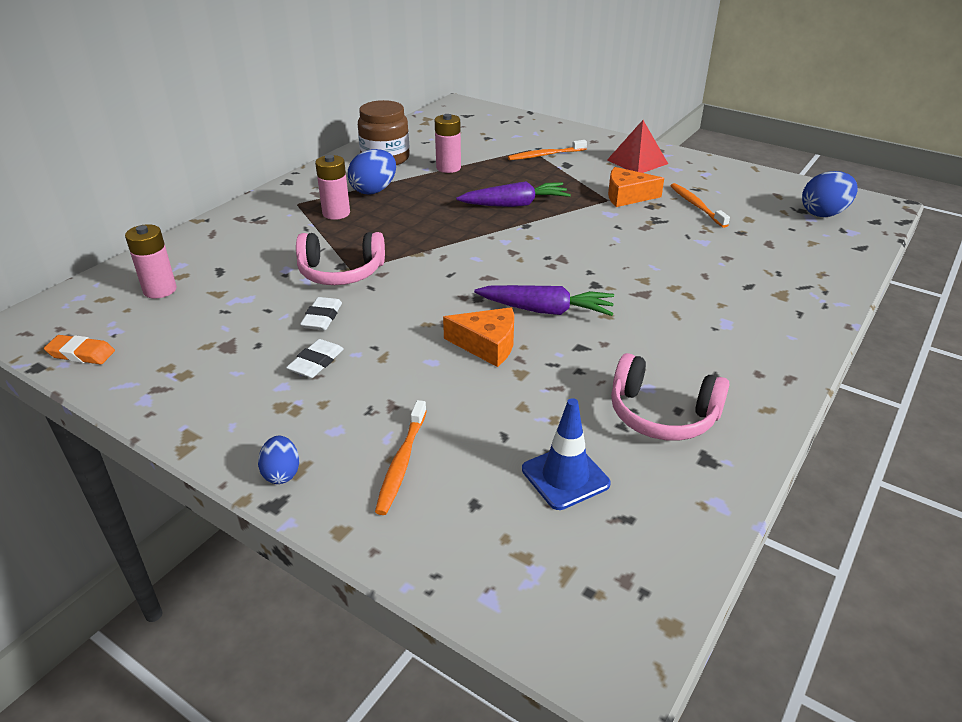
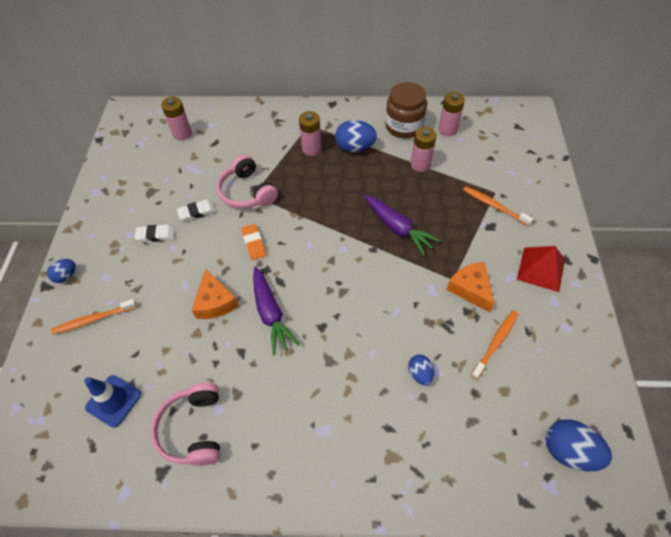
camera: 60 degrees right, 20 degrees up
orange eraser [44,335,115,364] -> orange eraser moved to [241,224,266,260]
none -> blue egg [408,355,434,385]
none -> pink battery [438,92,465,136]

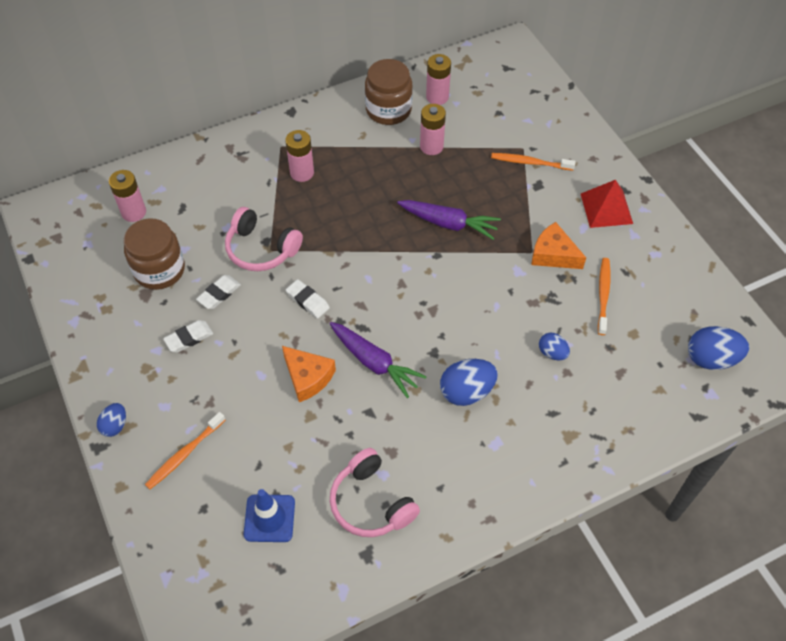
camera: 30 degrees left, 0 degrees up
orange eraser [241,224,266,260] -> white eraser [286,279,330,319]
blue egg [335,120,377,152] -> blue egg moved to [440,359,498,406]
none -> brown jar [124,218,185,290]

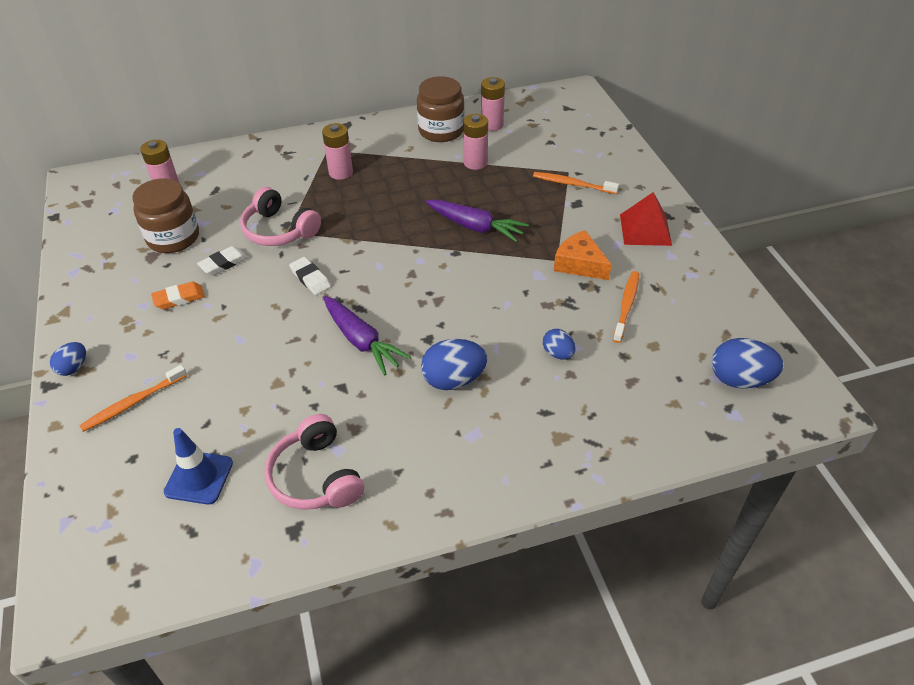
camera: 10 degrees right, 10 degrees down
white eraser [163,320,213,353] -> orange eraser [151,282,205,309]
orange cheese [282,346,336,402] -> none

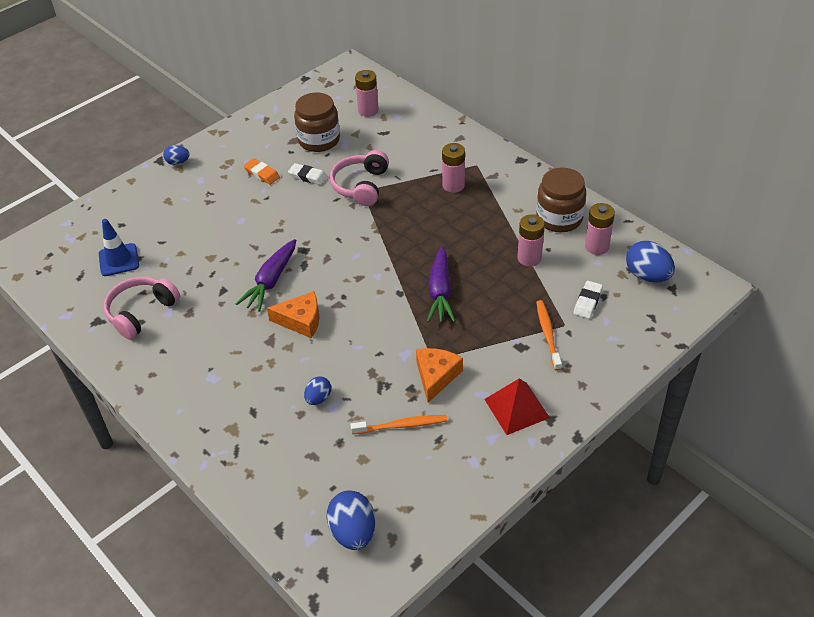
camera: 65 degrees right, 0 degrees up
orange toothbrush [79,365,187,432] -> none
white eraser [289,257,331,295] -> white eraser moved to [574,281,603,319]
blue egg [421,339,487,390] -> blue egg moved to [626,241,675,283]
none -> orange cheese [267,291,319,338]

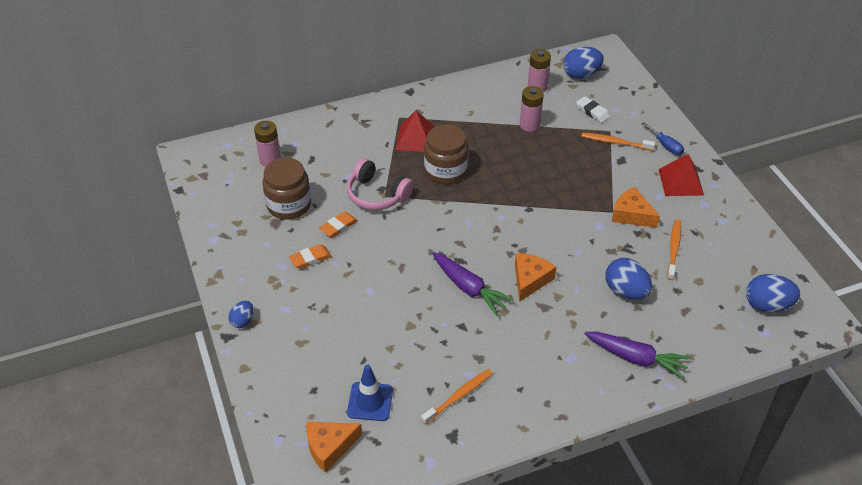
camera: 70 degrees left, 0 degrees up
pink headphones [104,277,180,340] -> orange toothbrush [421,369,493,425]
white eraser [288,163,328,185] -> orange eraser [319,211,358,238]
blue egg [304,376,331,405] -> blue egg [605,258,652,299], size x1.72
purple carrot [427,246,455,323] -> purple carrot moved to [584,332,691,379]
pink battery [442,143,465,193] -> red pyramid [395,111,435,152]
brown jar [536,168,586,232] -> brown jar moved to [424,124,469,184]
none -> orange cheese [306,422,362,472]
none -> blue screwdriver [641,122,684,155]

